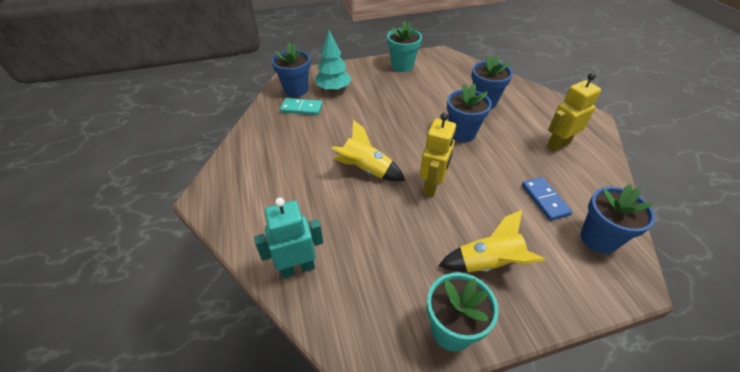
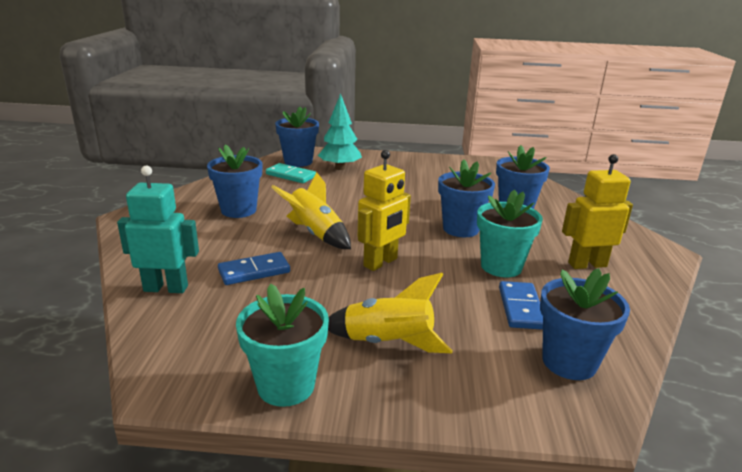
camera: 20 degrees right, 20 degrees down
turquoise flower pot [387,21,422,72] -> turquoise flower pot moved to [477,190,543,277]
none -> blue flower pot [207,144,262,218]
none -> blue domino [218,252,290,285]

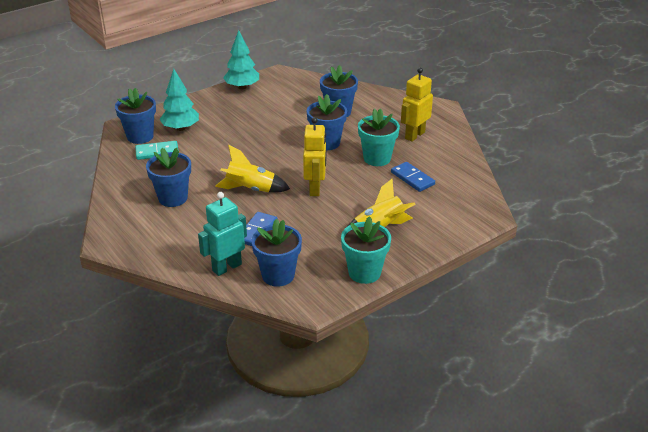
camera: 40 degrees left, 10 degrees up
blue flower pot [540,268,630,380] -> blue flower pot moved to [251,219,302,287]
none -> turquoise tree [223,30,259,89]

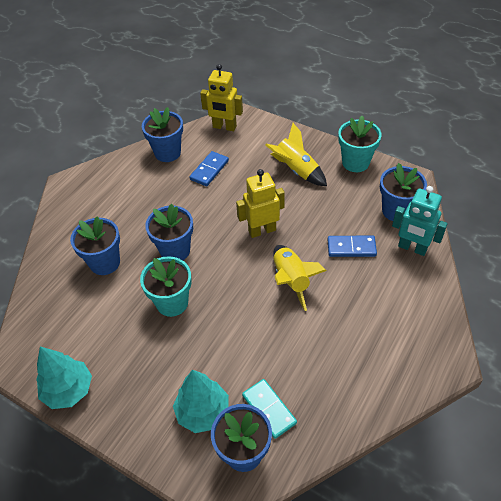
camera: 110 degrees left, 15 degrees up
blue flower pot [146,148,191,207] -> blue flower pot moved to [142,107,183,162]
turquoise flower pot [358,108,400,166] -> turquoise flower pot moved to [140,256,192,317]
yellow robot [401,68,433,142] -> yellow robot moved to [200,64,243,131]

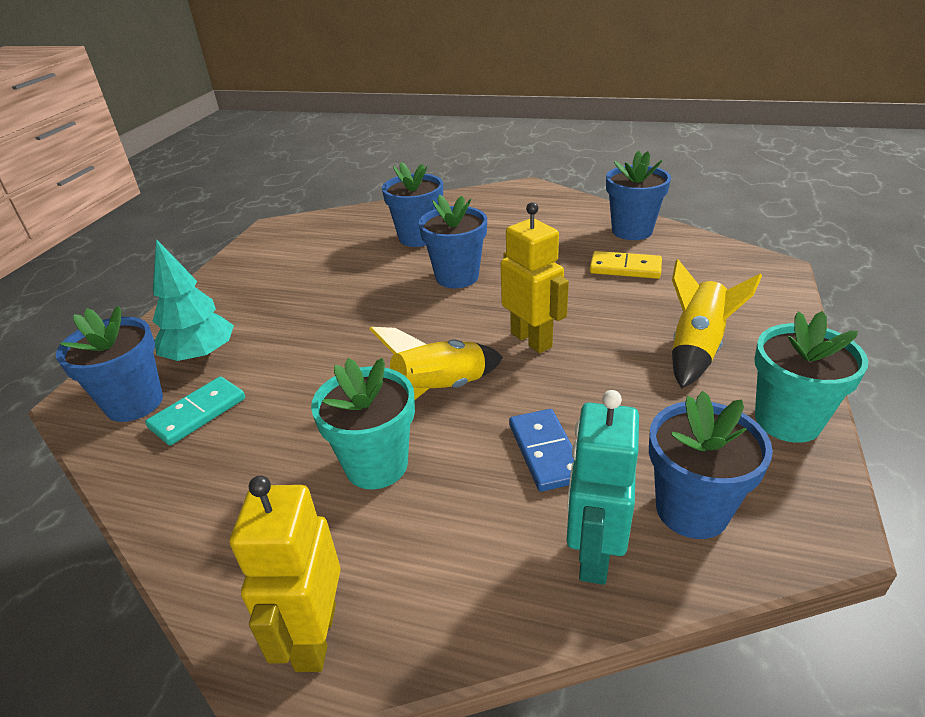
camera: 75 degrees right, 15 degrees down
turquoise tree [36,347,92,409] -> none
turquoise flower pot [140,256,192,317] -> turquoise flower pot moved to [311,358,415,489]
blue domino [190,151,229,186] -> yellow domino [590,251,662,279]
yellow robot [200,64,243,131] -> yellow robot moved to [230,475,341,672]

